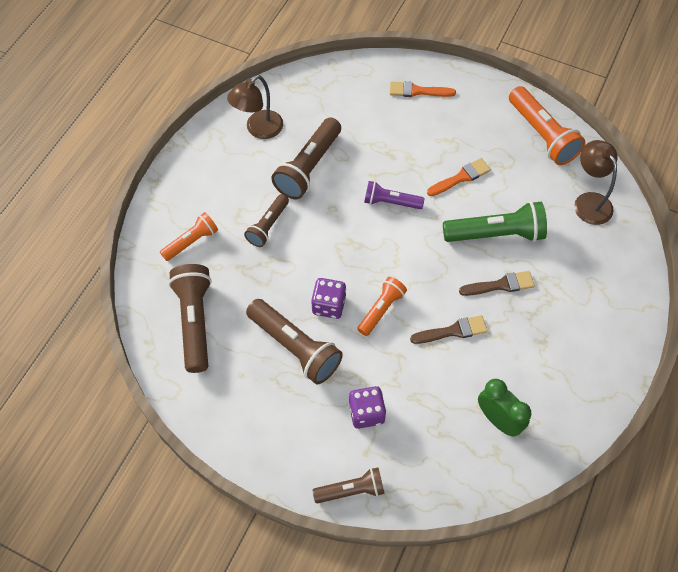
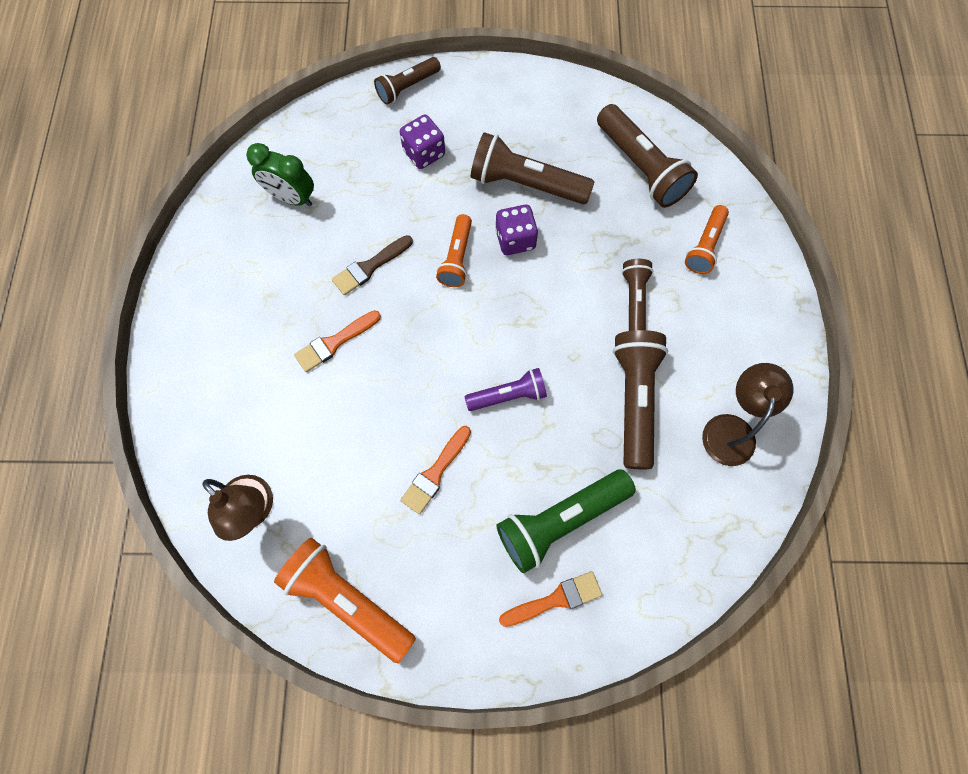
camera: 155 degrees right, 10 degrees up
green flashlight [443,201,547,242] -> green flashlight moved to [496,470,636,573]
brown brush [459,271,535,296] -> orange brush [294,310,381,372]

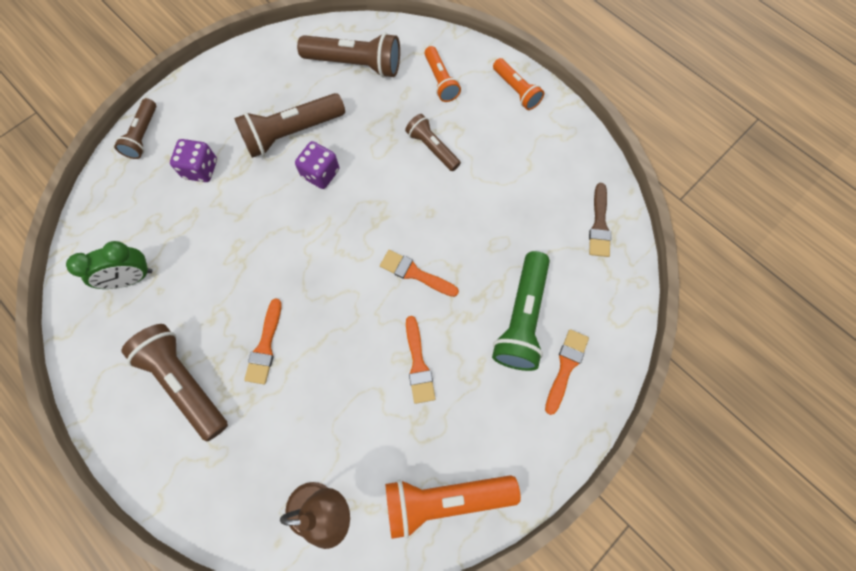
camera: 45 degrees left, 0 degrees up
brown brush [332,235,413,295] -> brown brush moved to [589,183,611,257]
orange flashlight [436,214,472,287] -> orange flashlight moved to [493,58,544,110]
purple flashlight [464,368,547,411] -> orange brush [380,250,459,297]
brown flashlight [613,330,668,469] -> brown flashlight moved to [121,324,228,441]
brown lamp [702,363,793,466] -> none

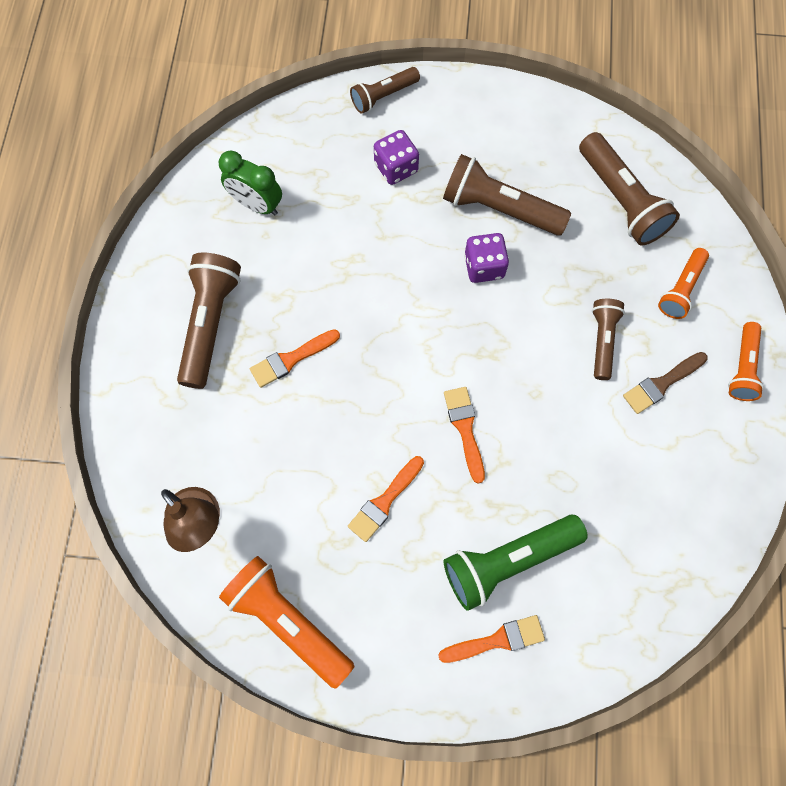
camera: 50 degrees right, 0 degrees up
brown brush [589,183,611,257] -> brown brush moved to [623,352,708,414]

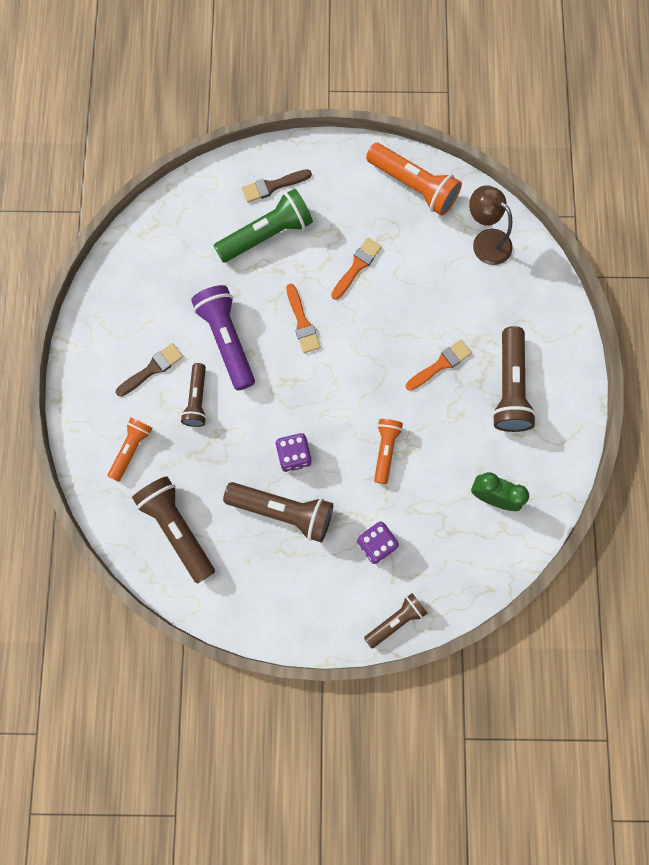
camera: 175 degrees right, 5 degrees up
orange brush [438,615,545,663] -> brown brush [242,169,312,203]
orange flashlight [728,322,764,401] -> orange flashlight moved to [374,419,403,484]
none -> purple flashlight [191,285,255,390]

